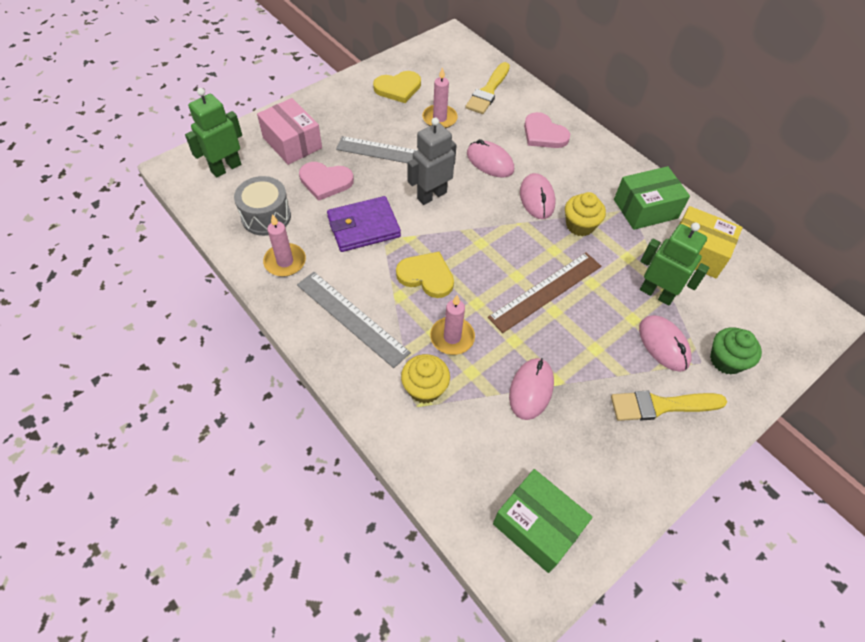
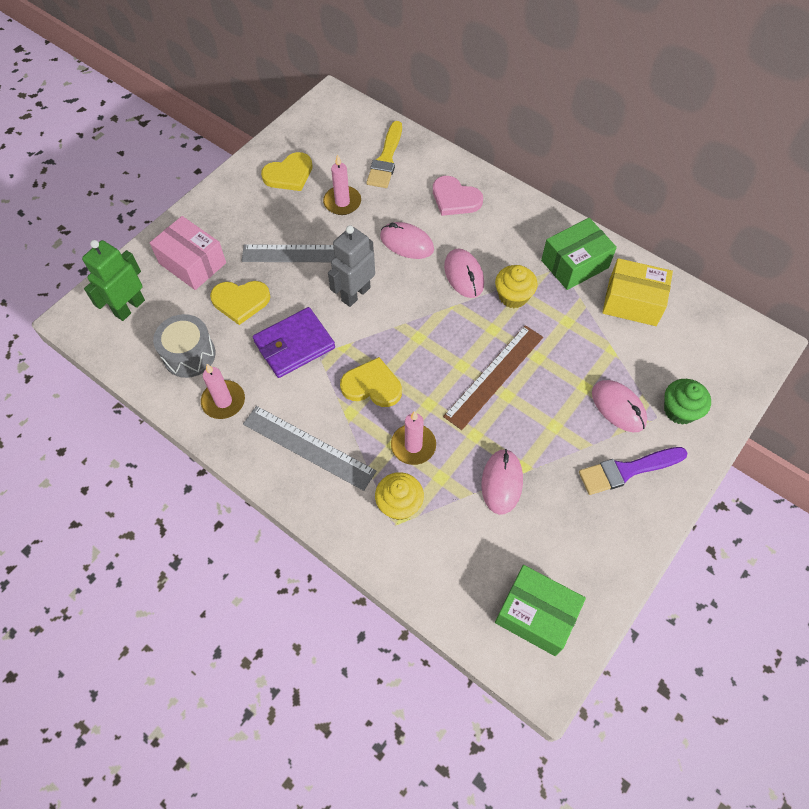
camera: 10 degrees left, 5 degrees up
pink heart [299,162,354,201] -> yellow heart [210,281,270,325]
yellow brush [611,391,727,421] -> purple brush [579,447,687,495]
green robot [640,223,709,306] -> none

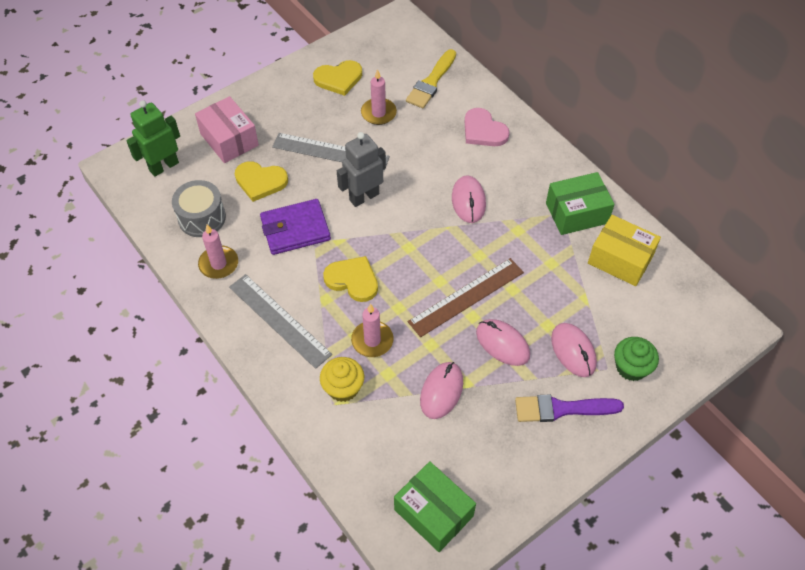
camera: 15 degrees right, 5 degrees down
pink mouse [380,222,434,259] -> pink mouse moved to [476,319,530,366]
yellow cupcake [495,265,538,308] -> none

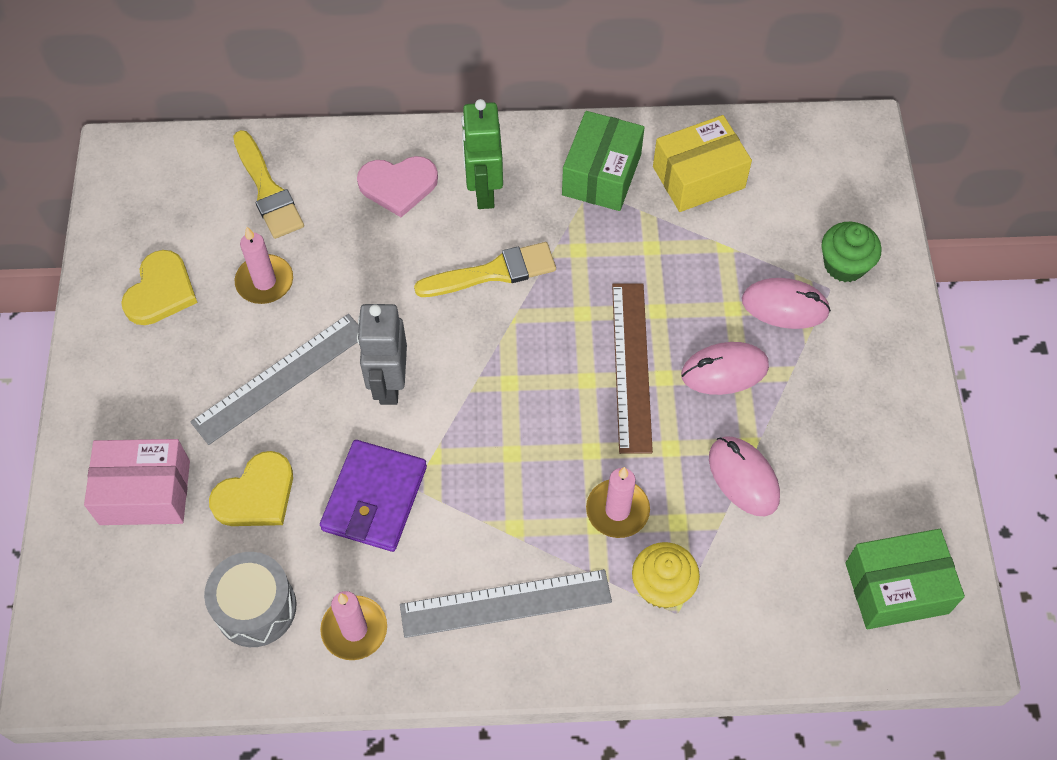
camera: 55 degrees left, 5 degrees up
green robot [126,100,180,177] -> green robot moved to [461,99,503,209]
yellow heart [323,256,378,302] -> none
pink mouse [452,175,486,223] -> yellow brush [414,242,556,297]
purple brush [515,395,624,422] -> none

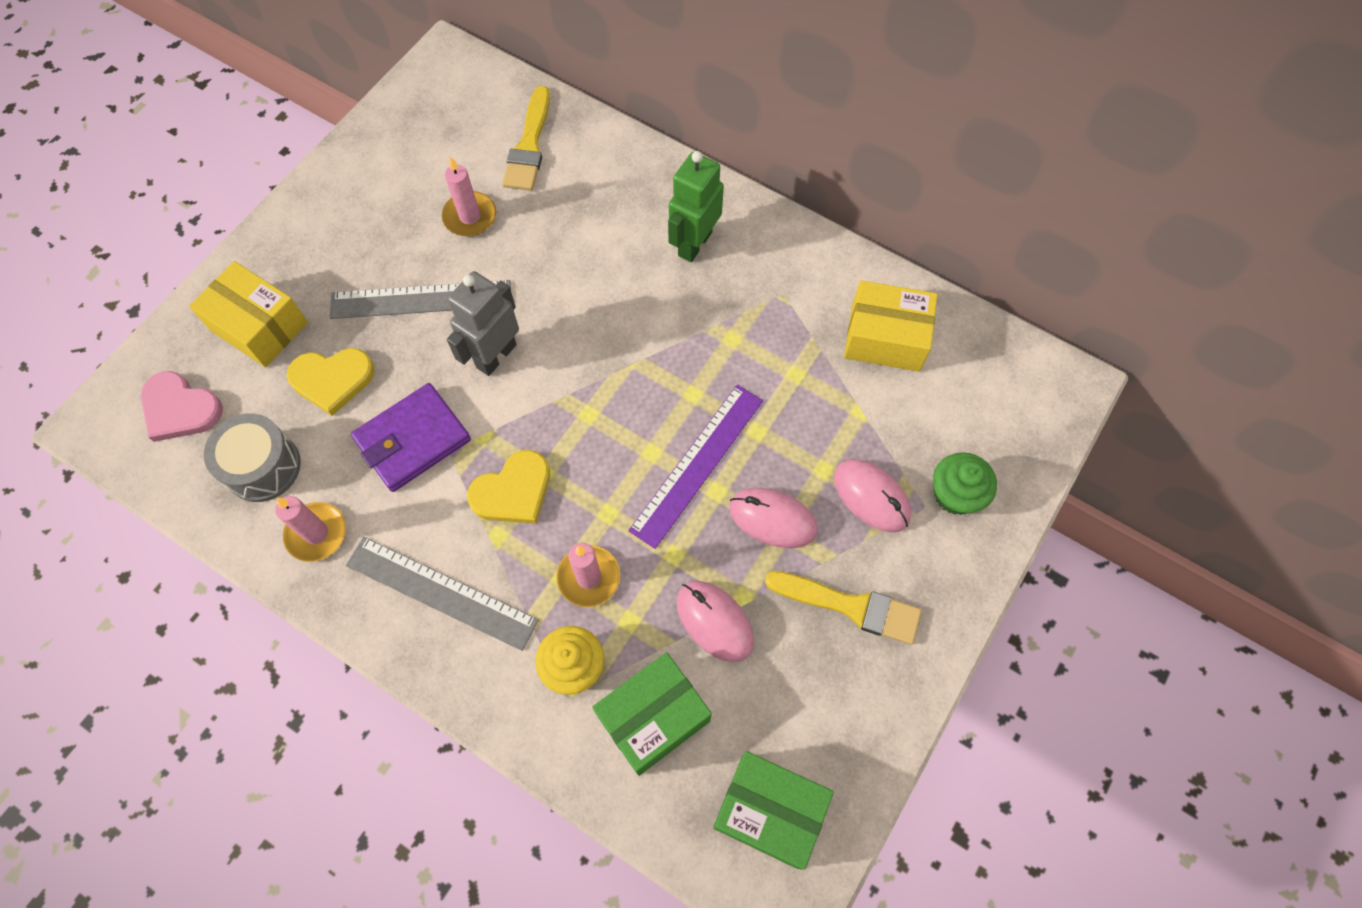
camera: 35 degrees right, 5 degrees up
pink box [84,439,190,525] -> yellow box [189,261,308,367]
yellow heart [121,250,198,325] -> yellow heart moved to [467,450,550,524]
pink heart [357,156,438,217] -> pink heart moved to [141,371,223,442]
yellow brush [414,242,556,297] -> yellow brush moved to [765,571,922,645]
green box [562,111,645,211] -> green box moved to [592,652,712,776]
brown ruler [612,283,653,454] -> purple ruler [628,385,763,549]
pink mouse [709,436,780,516] -> pink mouse turned 45 degrees counterclockwise [677,581,754,662]

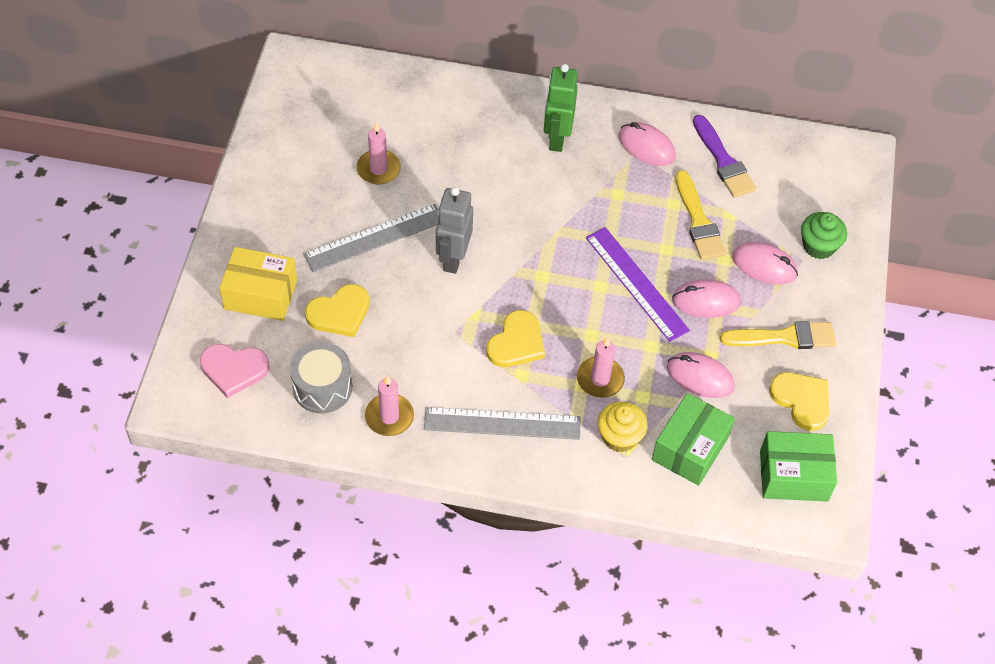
camera: 25 degrees left, 10 degrees down
purple wallet [351,383,471,492] -> none
yellow brush [502,86,550,191] -> yellow brush moved to [676,170,726,260]
purple ruler [628,385,763,549] -> purple ruler turned 45 degrees counterclockwise [586,227,690,342]
yellow box [844,280,938,372] -> purple brush [693,115,756,198]
none -> pink mouse [619,122,676,166]
none -> yellow heart [769,372,829,431]

